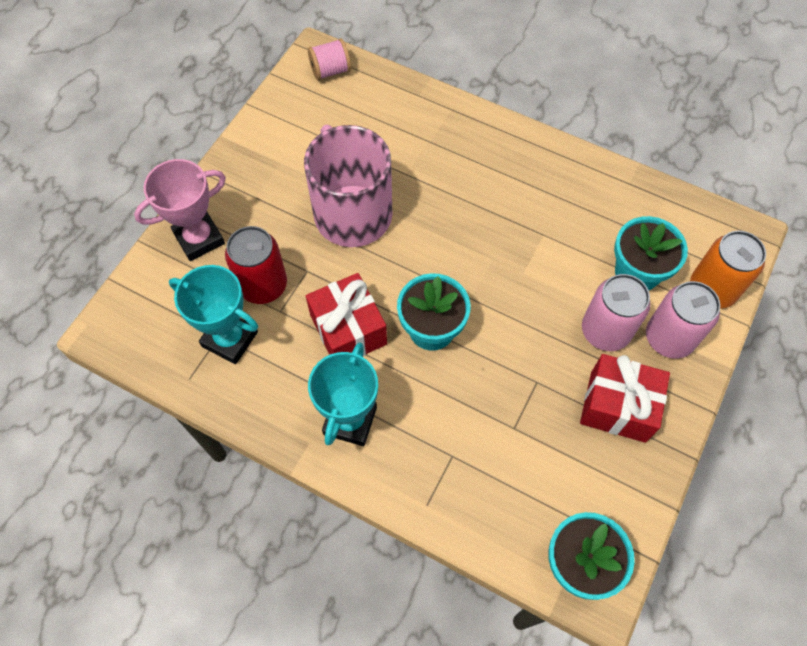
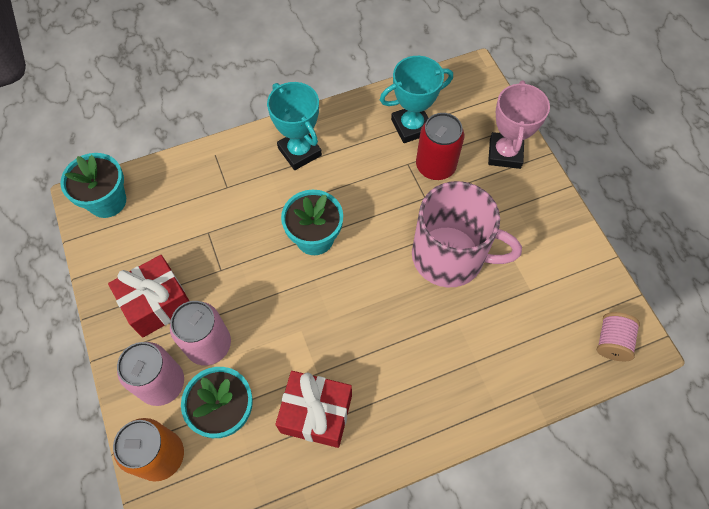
camera: 130 degrees right, 0 degrees up
red gift [306,273,387,356] -> red gift moved to [275,371,352,448]

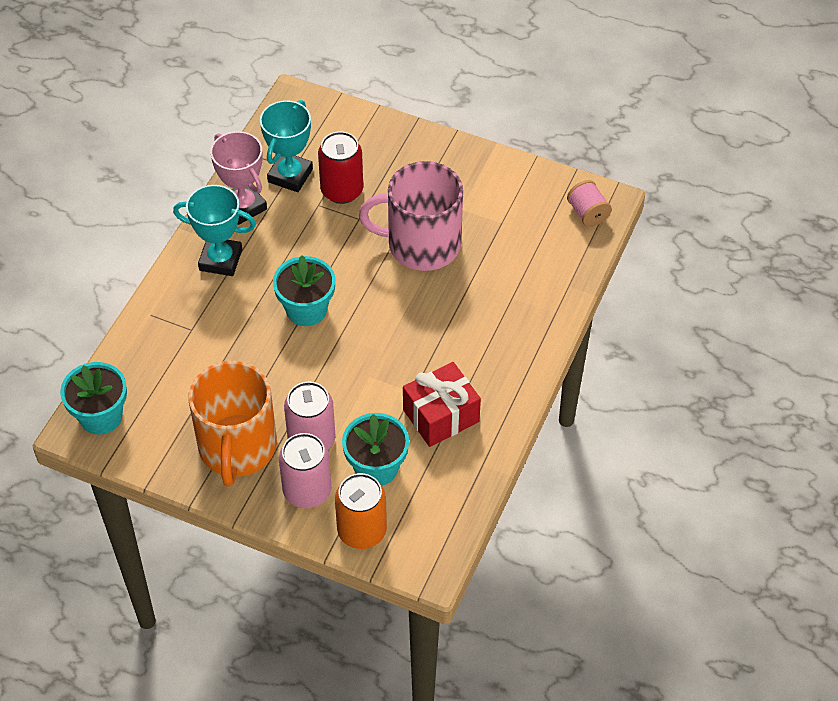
camera: 45 degrees left, 10 degrees down
red gift [108,255,189,338] -> orange mug [189,361,277,487]
pink mug [412,181,522,287] -> pink mug turned 150 degrees counterclockwise [359,161,463,271]
pink trophy [488,81,550,169] -> pink trophy moved to [210,131,267,225]

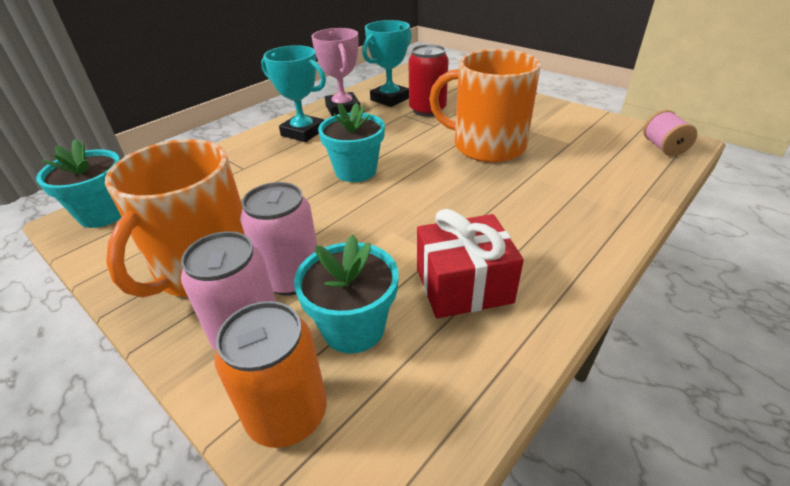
camera: 20 degrees right, 15 degrees down
pink mug [359,161,463,271] -> orange mug [429,49,541,162]

